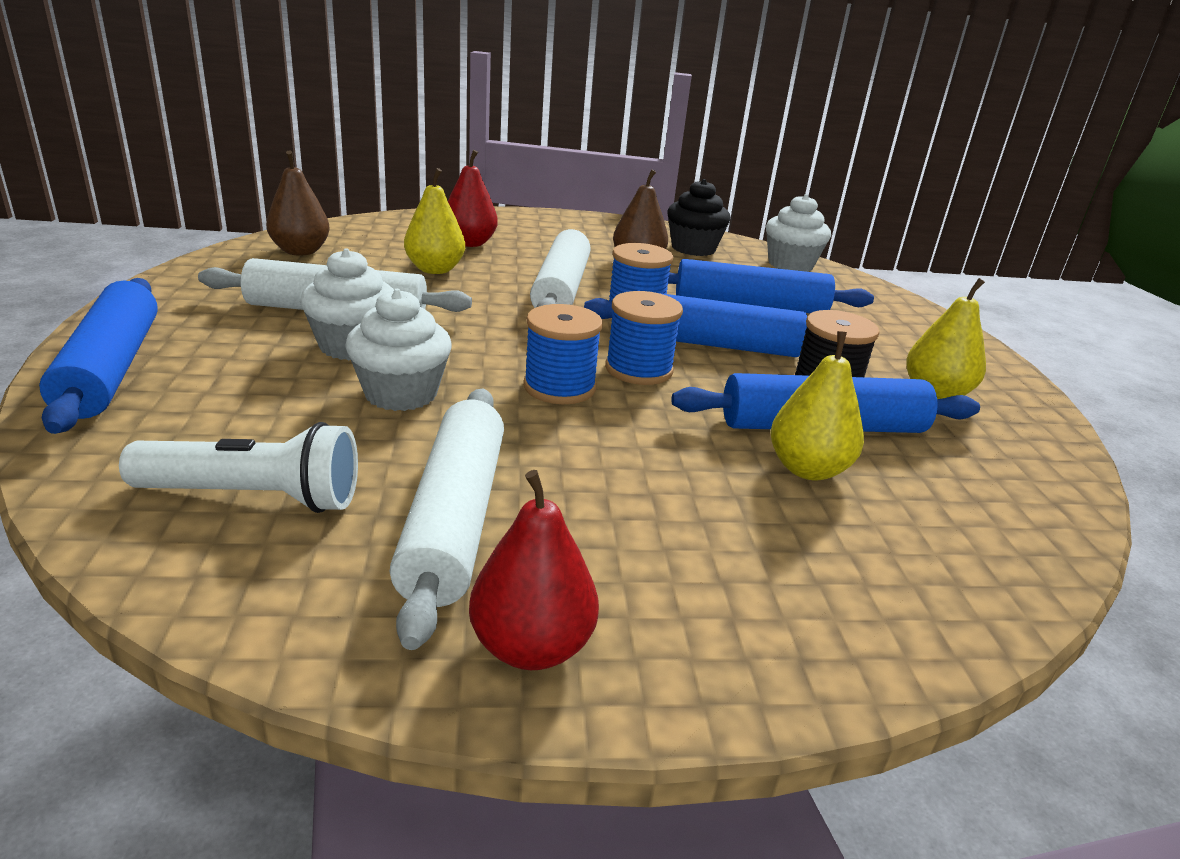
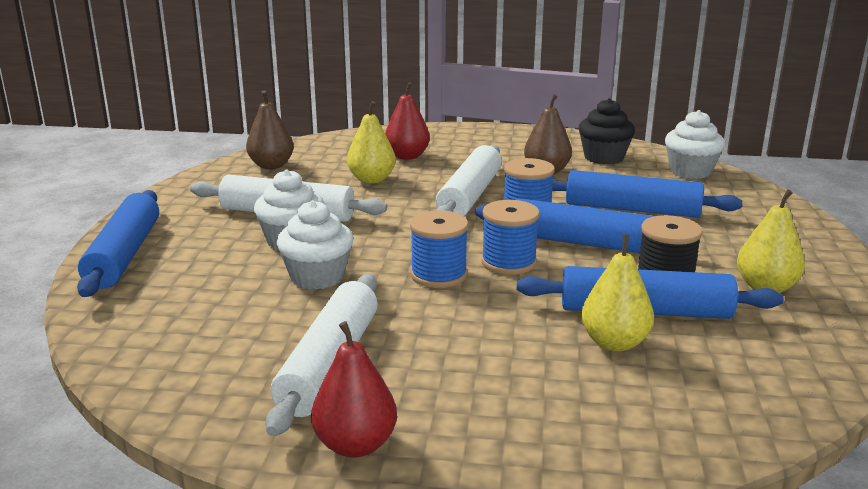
camera: 15 degrees right, 5 degrees down
white flashlight [119,422,358,513] -> none

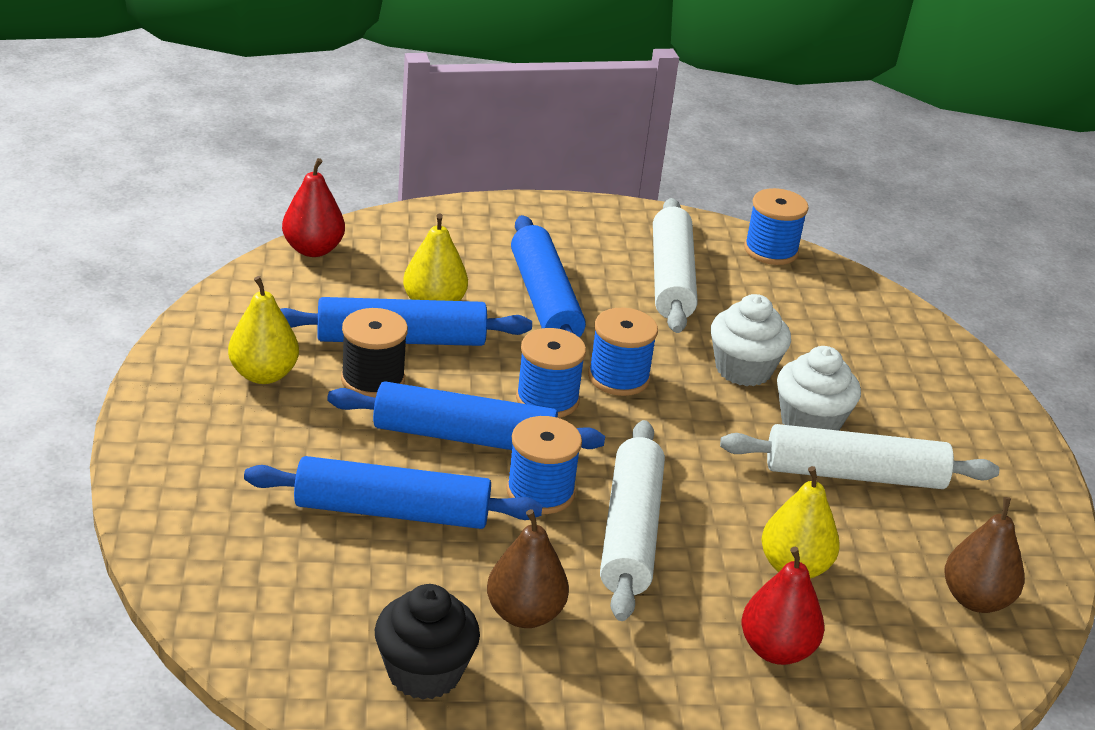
camera: 165 degrees right, 10 degrees up
blue rolling pin [77,190,159,297] -> blue rolling pin moved to [511,215,586,337]
red pear [311,321,397,458] -> red pear moved to [282,158,345,257]
white cupcake [665,110,725,179] -> none
none -> blue spool [744,188,808,265]

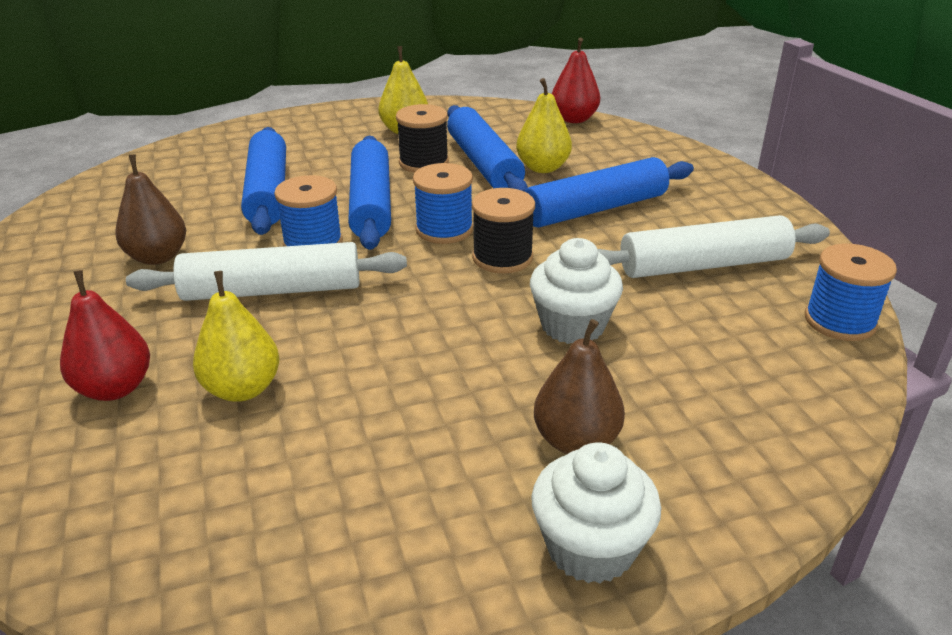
camera: 80 degrees right, 0 degrees up
black cupcake [375,584,480,700] -> none
blue spool [588,308,658,396] -> black spool [472,188,535,273]
white rolling pin [720,424,999,489] -> none
white cupcake [777,346,861,431] -> white cupcake moved to [531,442,661,584]
brown pear [945,497,1025,613] -> brown pear moved to [534,319,625,454]

